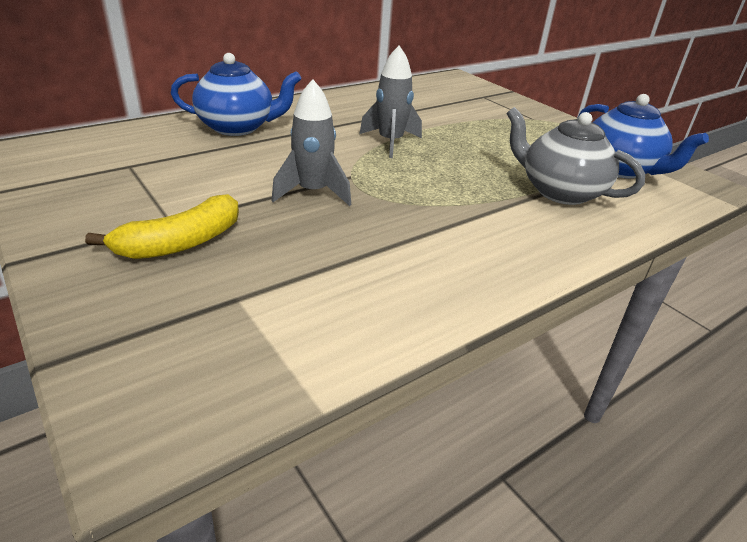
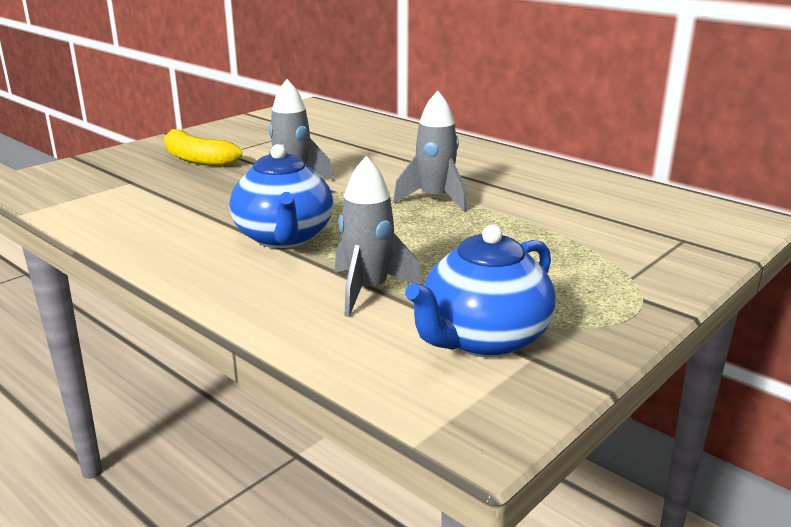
camera: 80 degrees right, 10 degrees down
blue teapot [171,53,302,136] -> blue teapot moved to [230,144,333,249]
grey teapot [506,107,645,205] -> grey rocket [335,156,422,317]

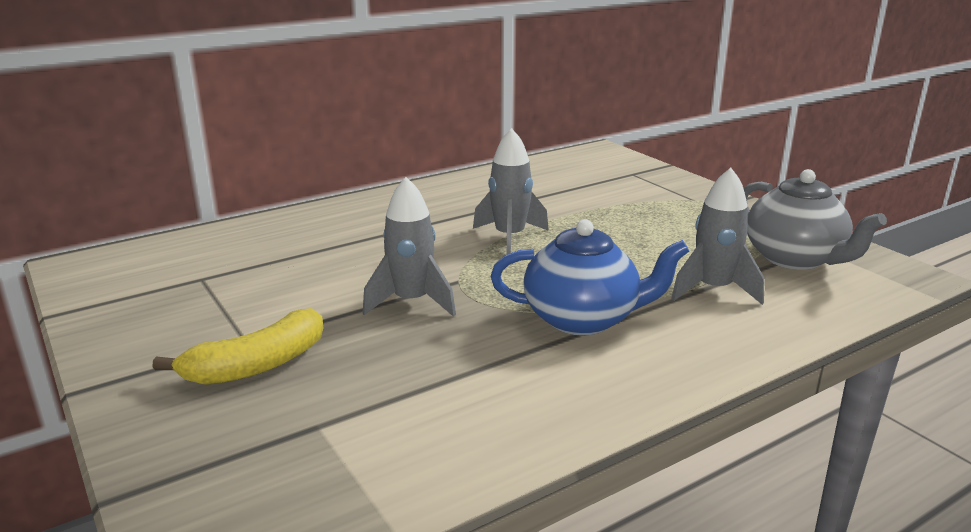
camera: 75 degrees left, 0 degrees up
blue teapot [405,225,556,357] -> grey teapot [744,169,887,270]

